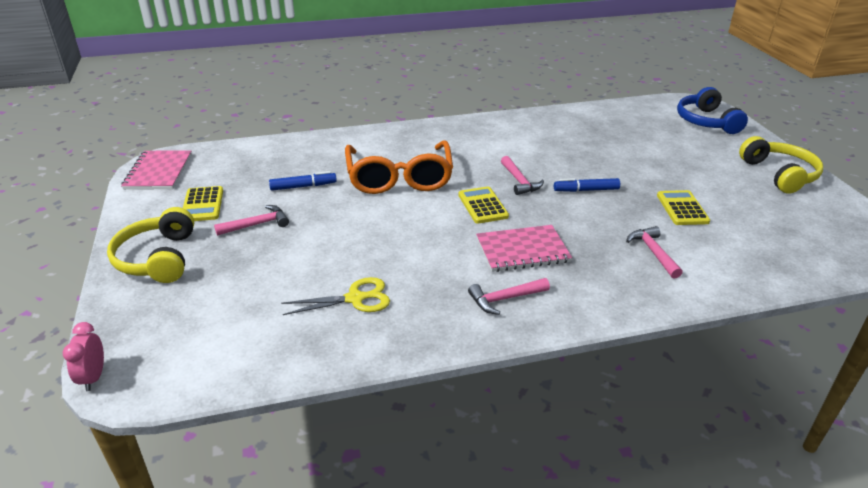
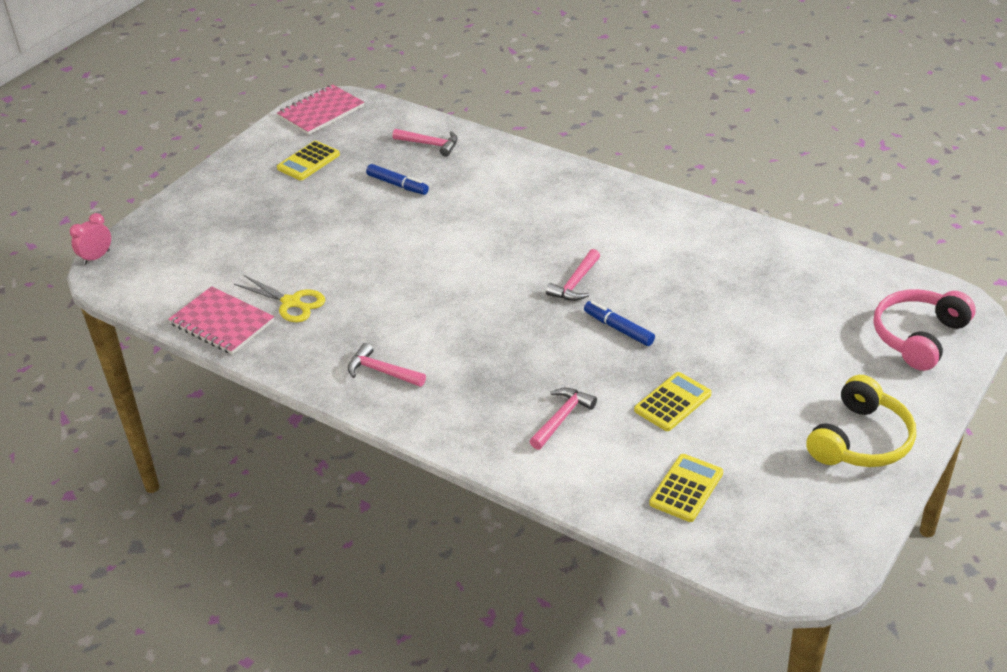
camera: 50 degrees right, 5 degrees up
yellow headphones [107,207,194,283] -> none
pink hammer [214,205,289,236] -> pink hammer moved to [393,129,458,157]
orange glasses [345,141,453,194] -> none
yellow calculator [458,186,509,224] -> yellow calculator moved to [649,454,723,522]
pink notebook [476,225,572,272] -> pink notebook moved to [168,286,274,355]
blue headphones [677,87,748,134] -> pink headphones [874,289,976,371]

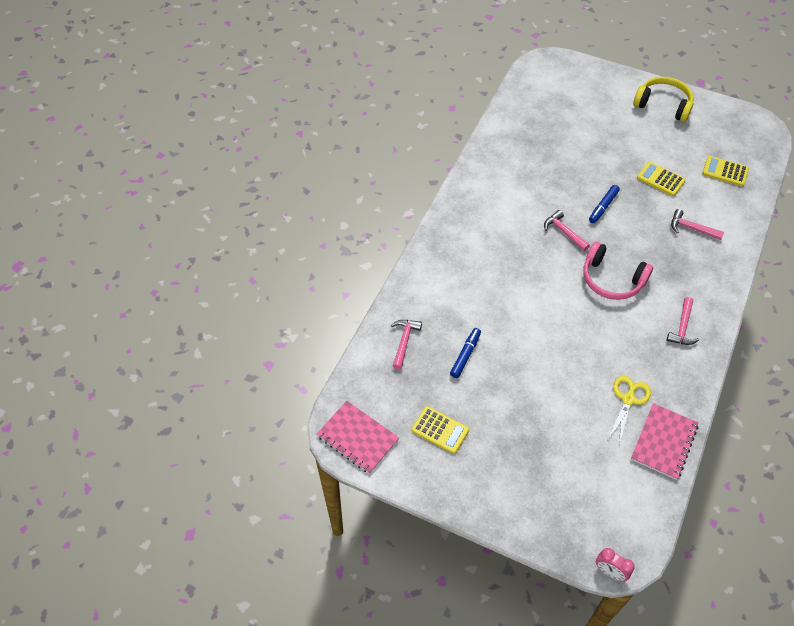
camera: 100 degrees left, 15 degrees up
pink hammer [546,249,600,301] -> pink hammer turned 150 degrees counterclockwise [544,210,590,251]
pink headphones [874,289,976,371] -> pink headphones moved to [583,242,653,300]

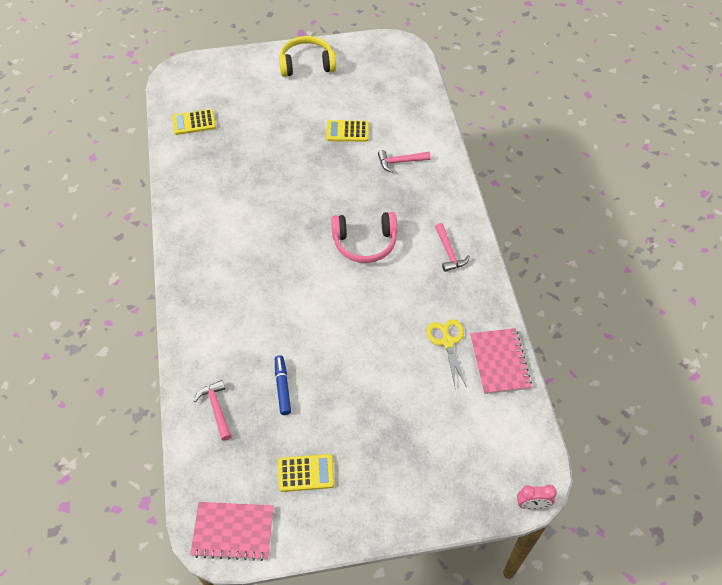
camera: 35 degrees left, 0 degrees up
pink hammer [544,210,590,251] -> none
blue marker [589,185,620,223] -> none
yellow calculator [702,156,749,186] -> yellow calculator moved to [172,109,216,135]

